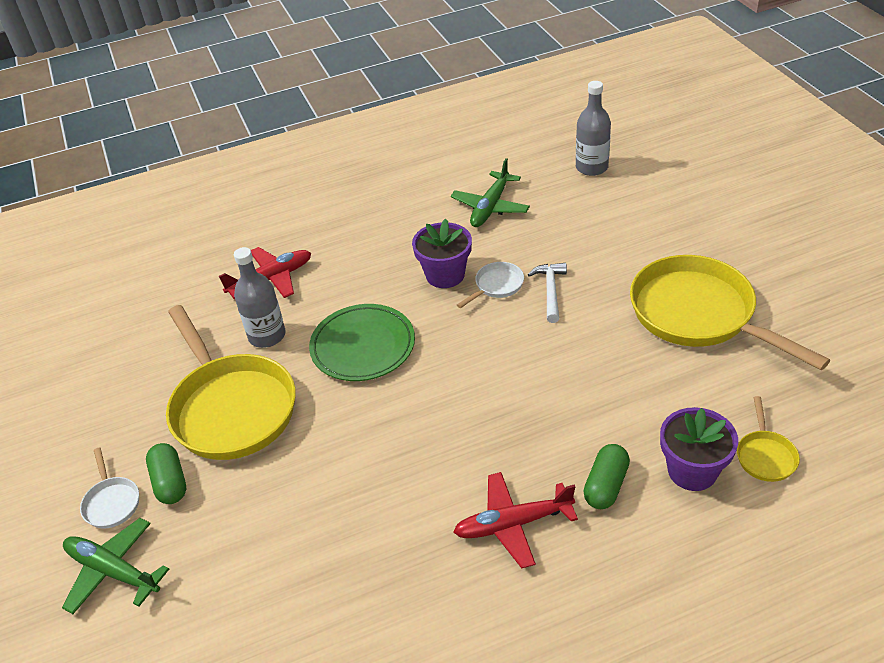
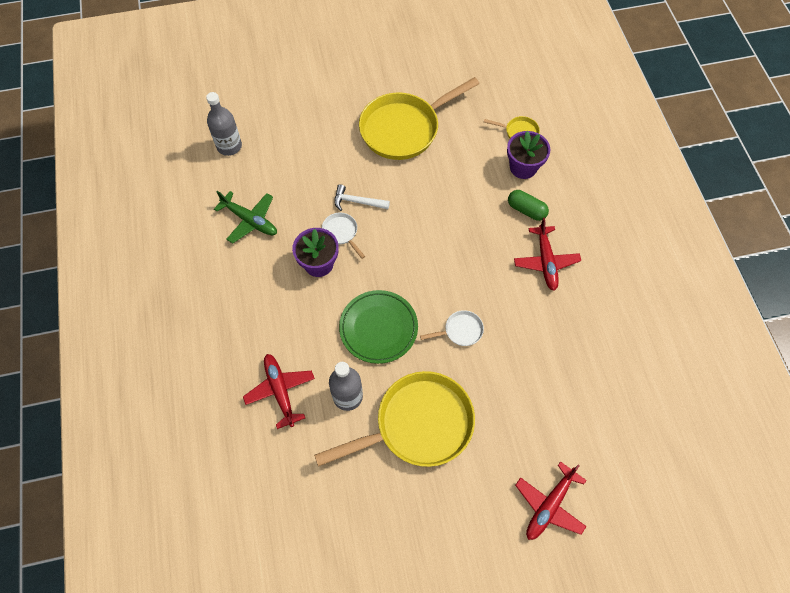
camera: 85 degrees left, 20 degrees up
green plane [62,518,169,614] -> red plane [515,461,587,540]
white pan [80,448,139,528] -> white pan moved to [420,310,484,346]
green capsule [146,443,186,504] -> none

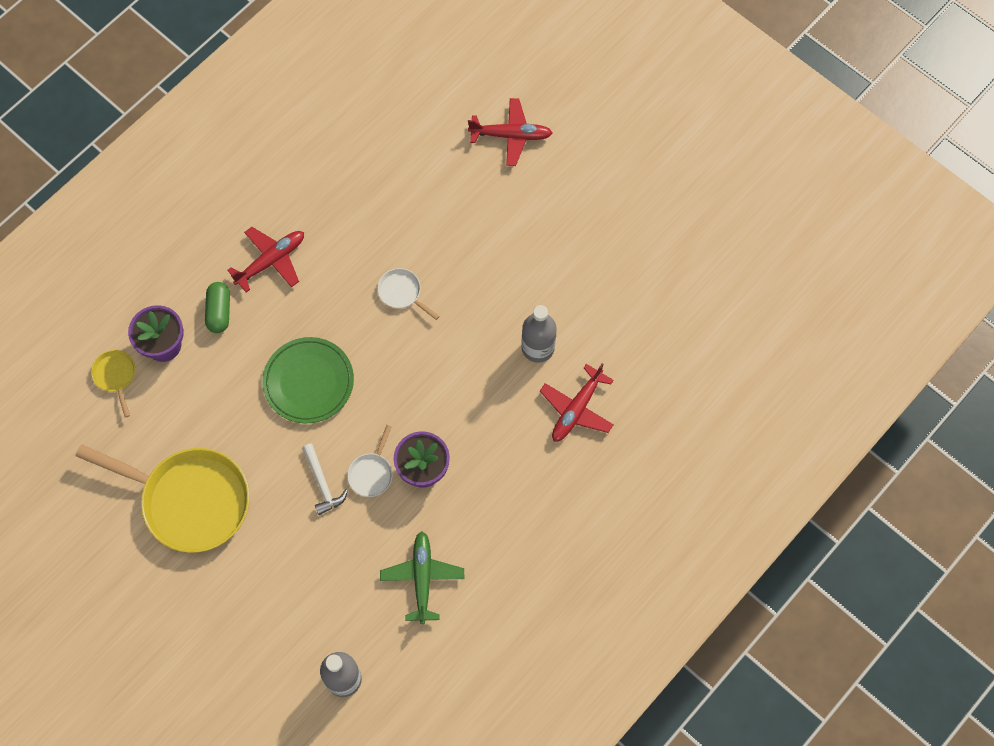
camera: 125 degrees left, 5 degrees up
yellow pan [314,371,475,467] -> none
green plate [339,290,418,364] -> green plate moved to [262,337,354,423]

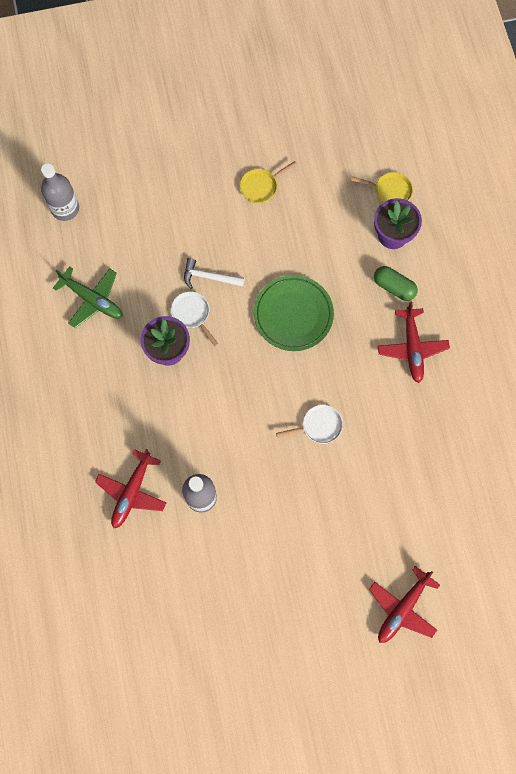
camera: 125 degrees right, 5 degrees up
yellow pan [76,444,250,553] -> yellow pan [240,161,297,203], size x0.42
red plane [540,363,614,442] -> red plane turned 135 degrees counterclockwise [95,449,166,528]

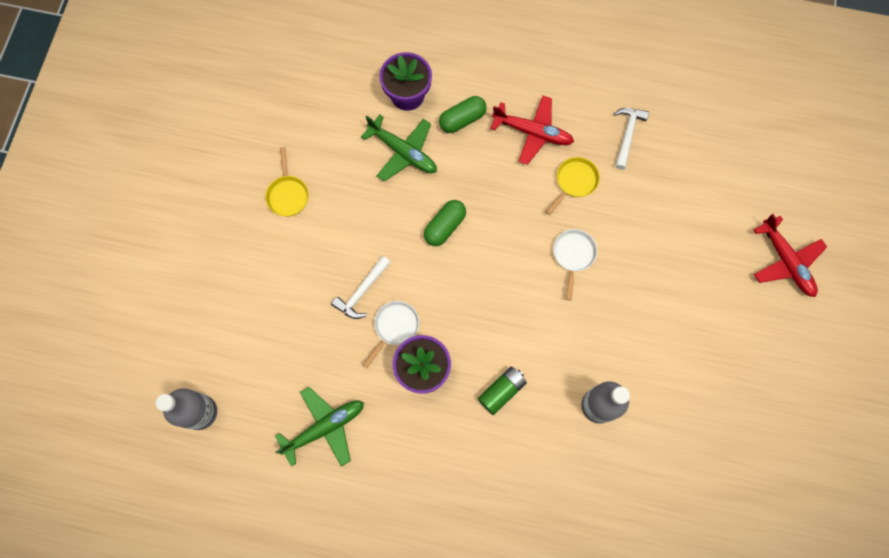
camera: 65 degrees left, 0 degrees up
red plane [95,449,166,528] -> none
white pan [171,291,218,346] -> white pan turned 135 degrees clockwise [363,301,419,368]
green plate [254,275,334,351] -> green capsule [424,200,466,246]
yellow pan [350,172,413,203] -> yellow pan moved to [546,157,600,215]
none -> green plane [361,114,437,182]
none -> green battery [478,367,527,415]
none -> white hammer [614,108,649,170]

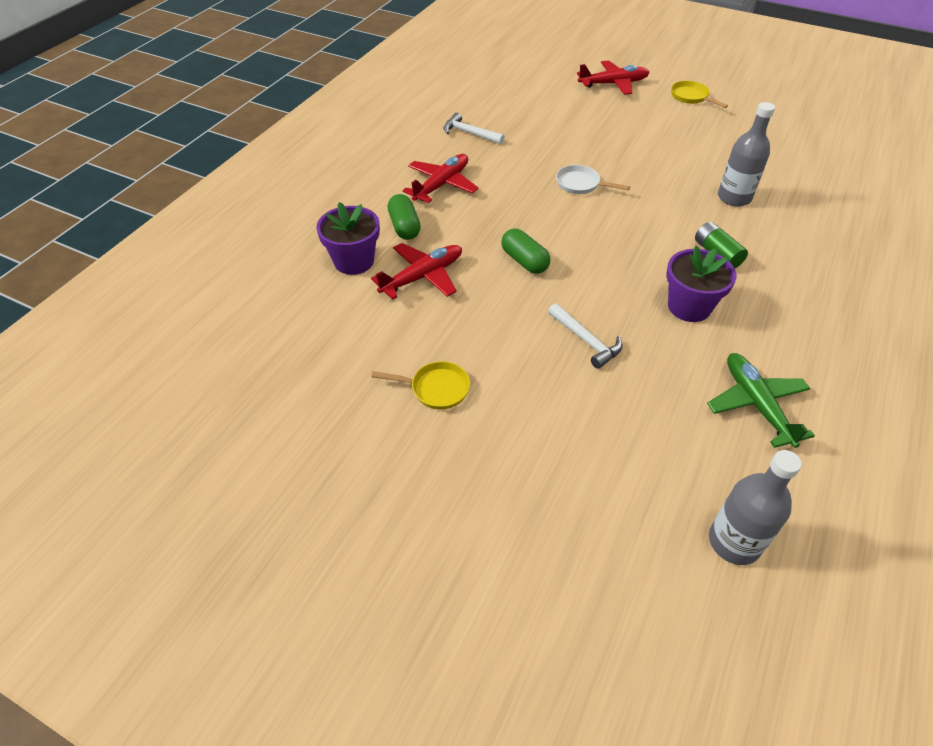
camera: 75 degrees left, 25 degrees down
green plane [361,114,437,182] -> red plane [371,243,462,300]
white pan [363,301,419,368] -> none
yellow pan [546,157,600,215] -> yellow pan moved to [671,81,728,108]

